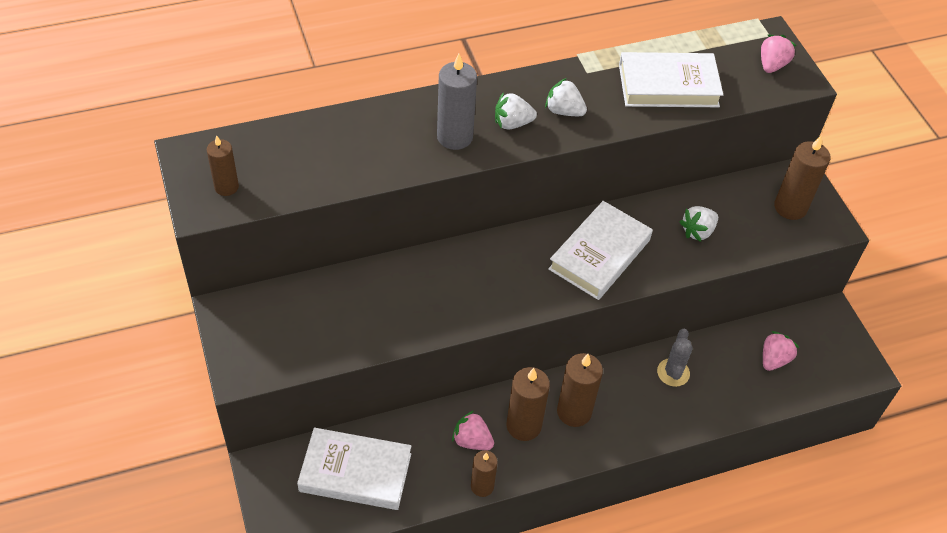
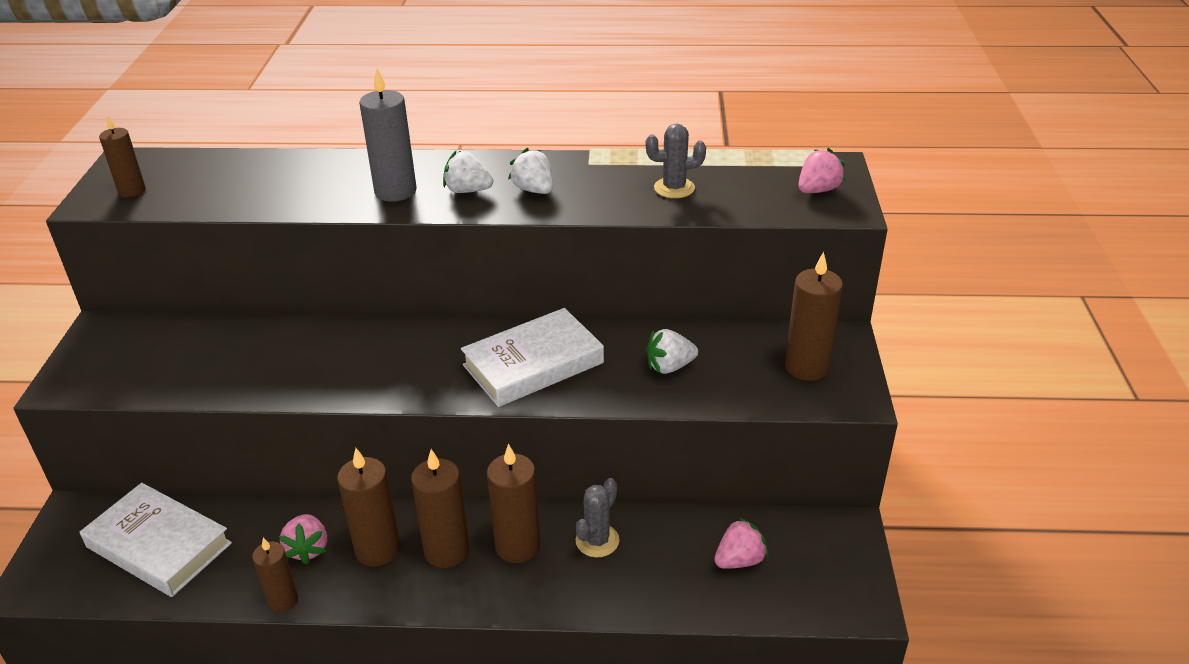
camera: 25 degrees right, 15 degrees down
pink strawberry [452,411,494,450] -> pink strawberry turned 150 degrees counterclockwise [279,514,327,564]
white book [619,52,723,107] -> grey cactus [646,123,706,198]
none -> brown candle [487,444,540,563]

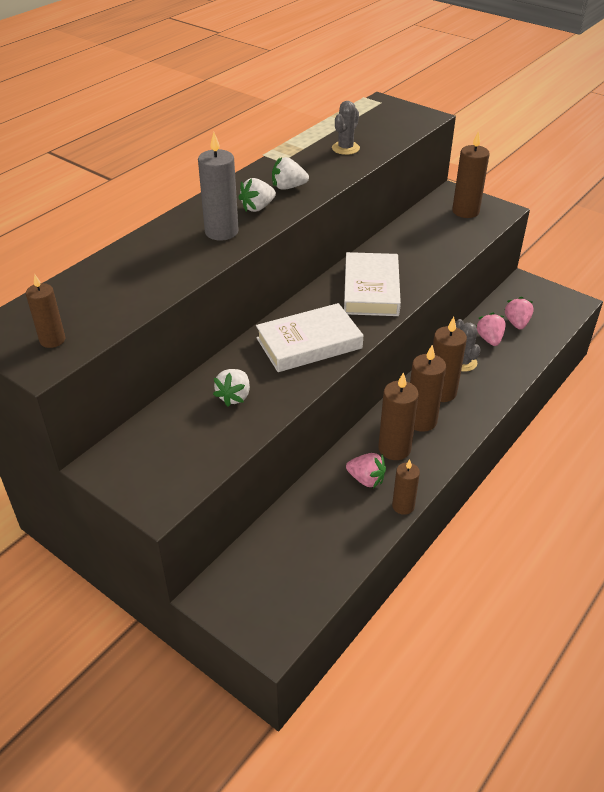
camera: 55 degrees left, 5 degrees up
white book [80,483,232,597] -> white book moved to [256,303,363,372]
white strawberry [646,329,698,374] -> white strawberry moved to [213,369,250,407]
pink strawberry [798,148,846,193] -> pink strawberry moved to [476,312,506,346]

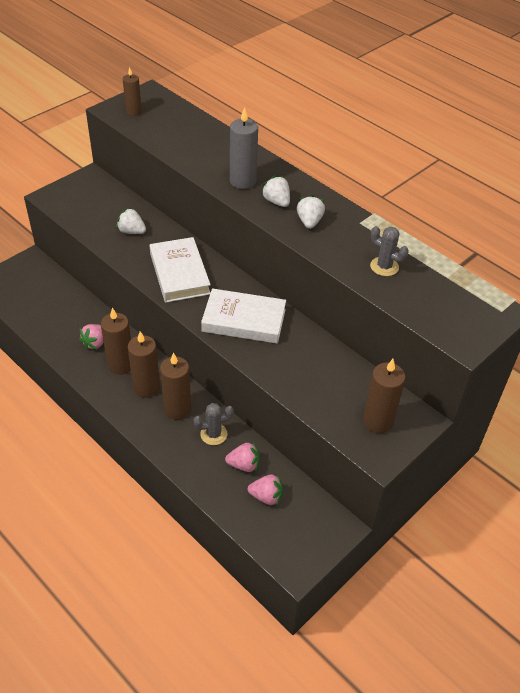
camera: 95 degrees right, 5 degrees up
brown candle [392,459,420,515] -> none

